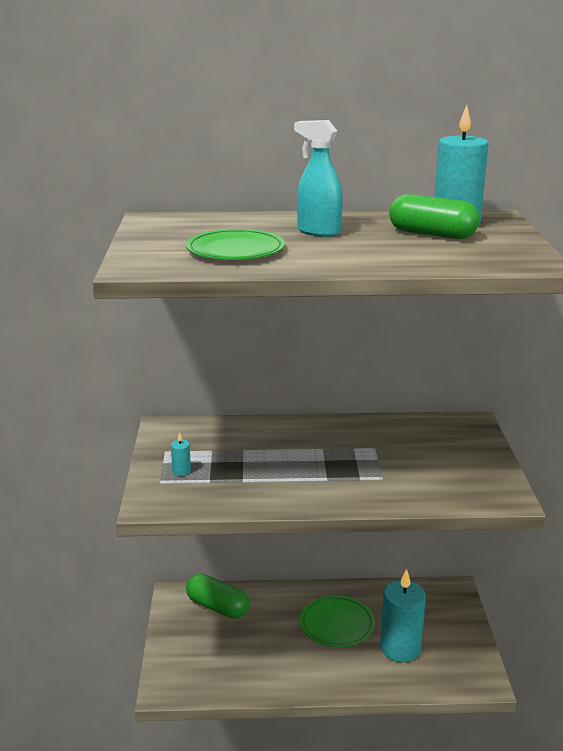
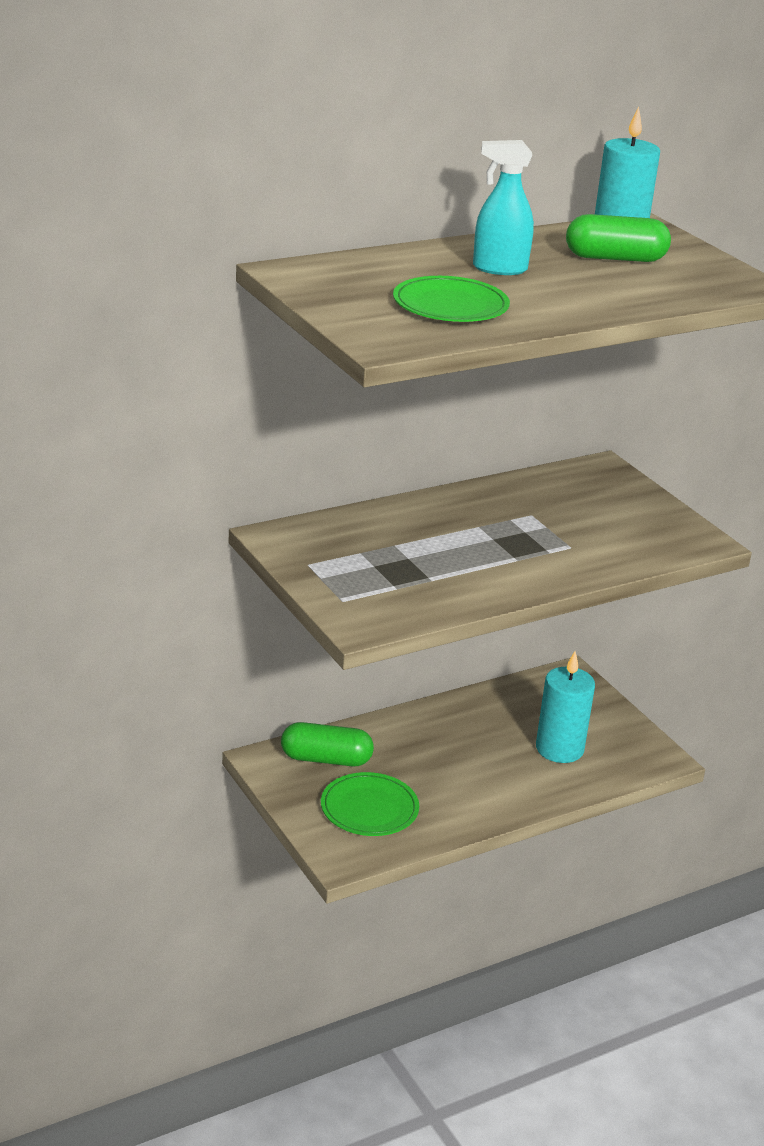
camera: 30 degrees left, 5 degrees up
turquoise candle [171,432,191,476] -> none
green plate [300,595,375,647] -> green plate moved to [321,772,419,836]

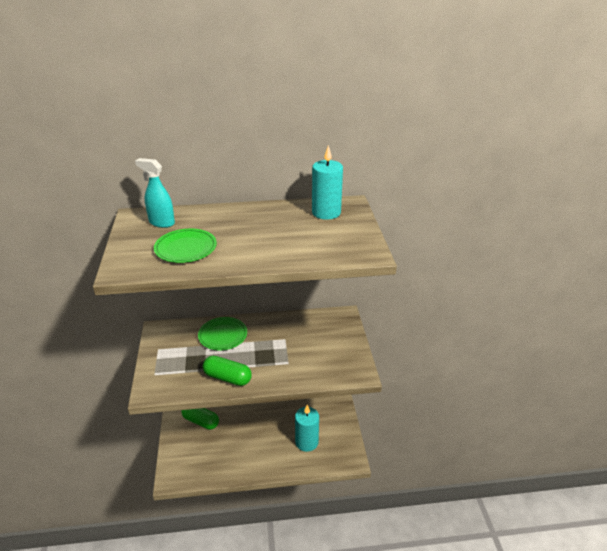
camera: 25 degrees right, 5 degrees up
green plate [321,772,419,836] -> green plate moved to [198,317,247,350]
turquoise spray bottle [473,140,534,275] -> turquoise spray bottle moved to [135,158,175,228]
green capsule [566,214,671,262] -> green capsule moved to [202,356,252,386]

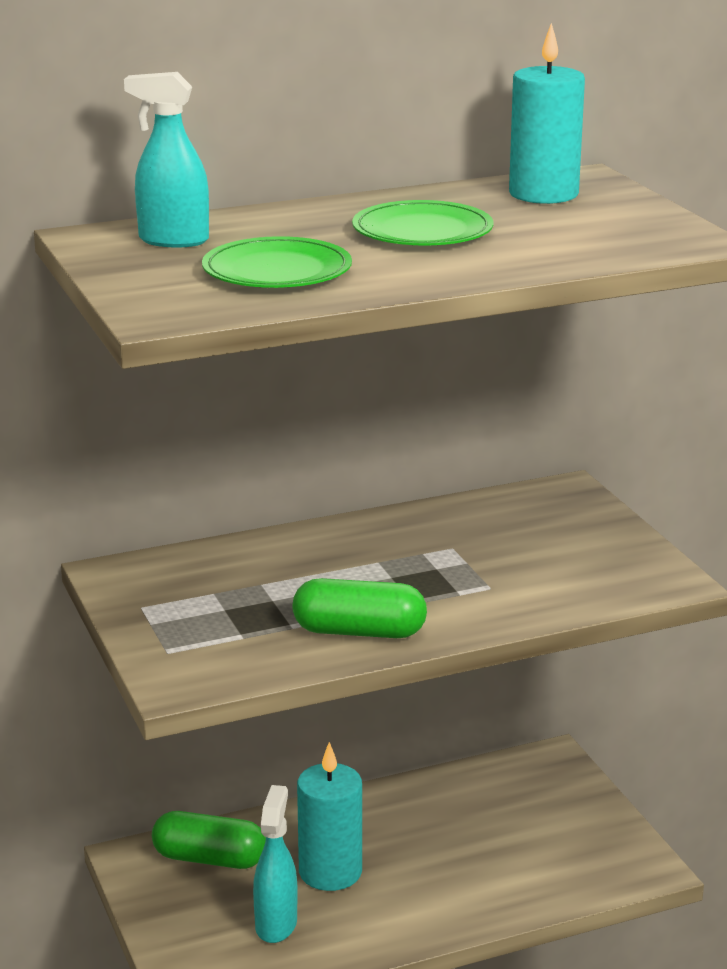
camera: 15 degrees left, 10 degrees down
green plate [198,317,247,350] -> green plate moved to [352,200,493,246]
turquoise candle [295,405,319,452] -> turquoise candle moved to [297,742,362,891]
none -> turquoise spray bottle [253,785,298,943]

